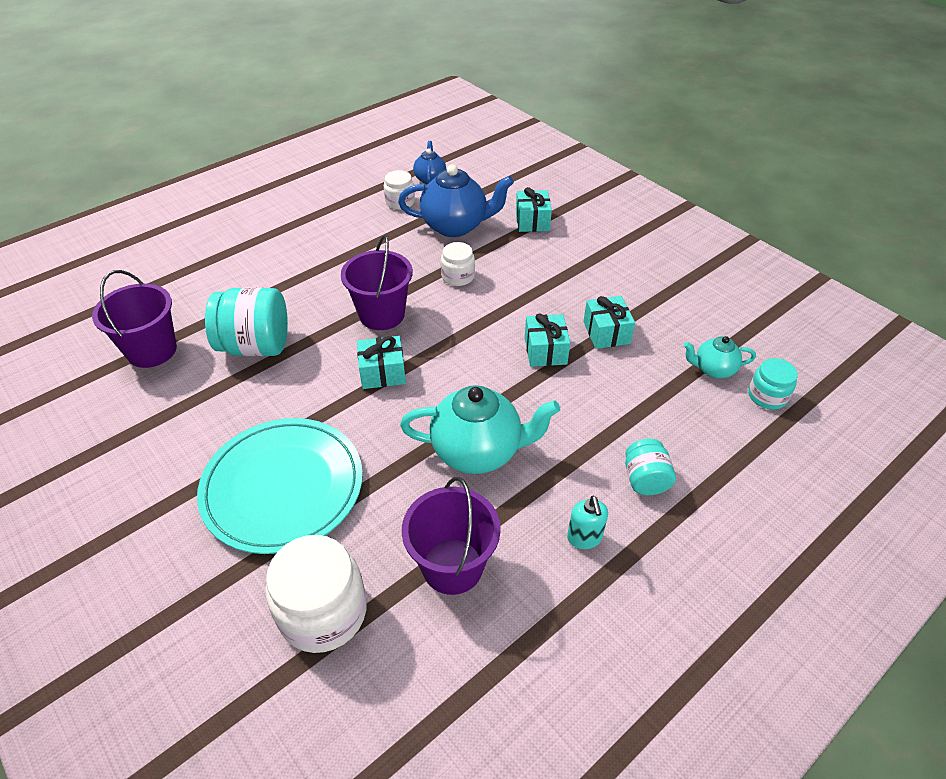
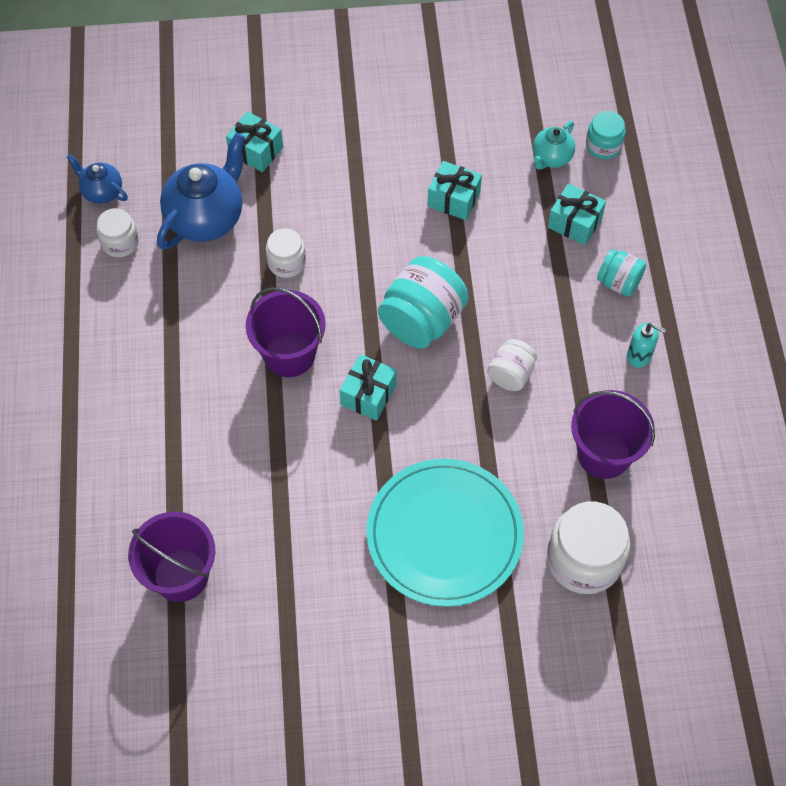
camera: 55 degrees left, 15 degrees up
turquoise jar [205,288,288,356] -> turquoise jar moved to [378,256,469,349]
turquoise teapot [400,385,560,474] -> white jar [487,339,537,391]
turquoise gift [525,313,570,367] -> turquoise gift moved to [548,183,606,245]

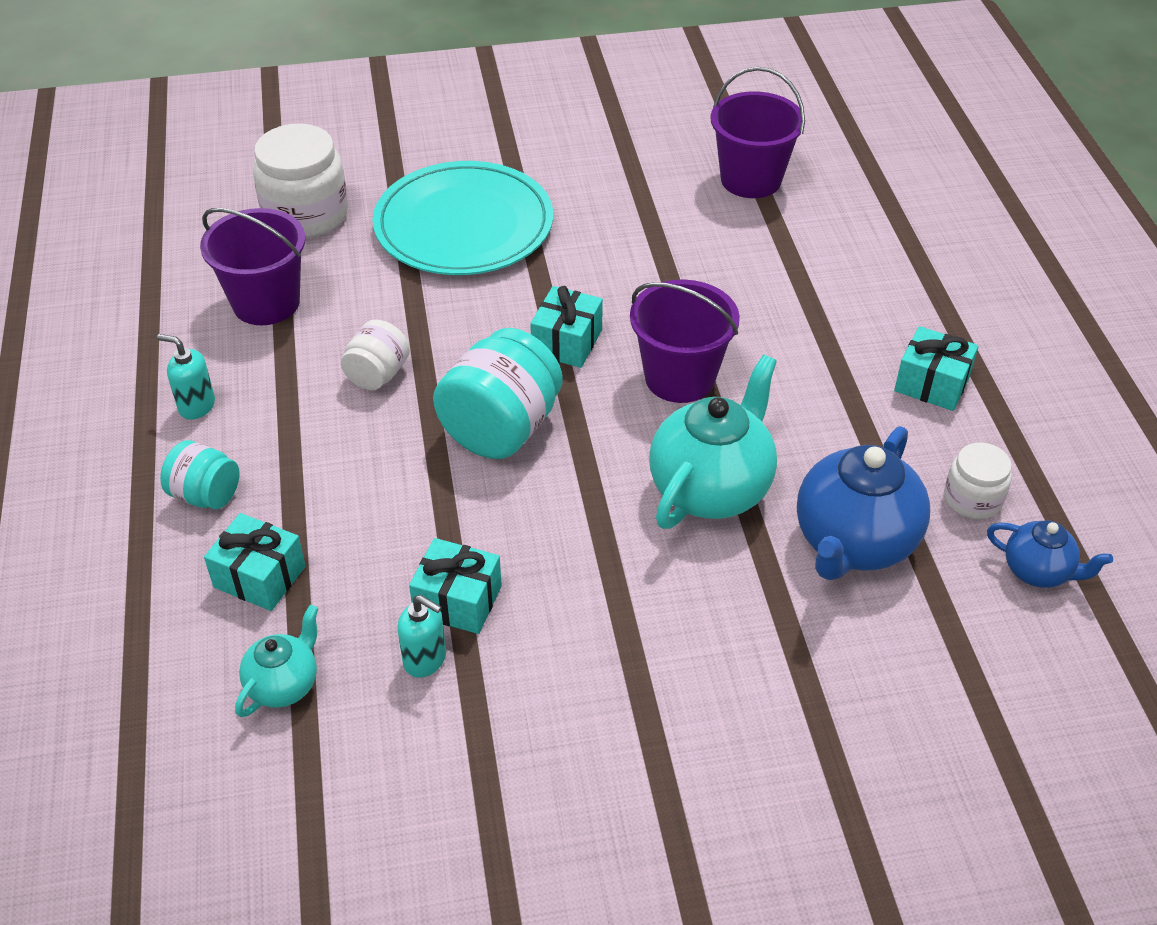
camera: 175 degrees right, 15 degrees down
turquoise gift [226,112,283,172] -> turquoise gift moved to [894,326,979,411]
white jar [266,228,306,278] -> turquoise teapot [650,354,777,529]
turquoise jar [586,111,626,159] -> none
none -> turquoise soap dispenser [397,595,446,678]

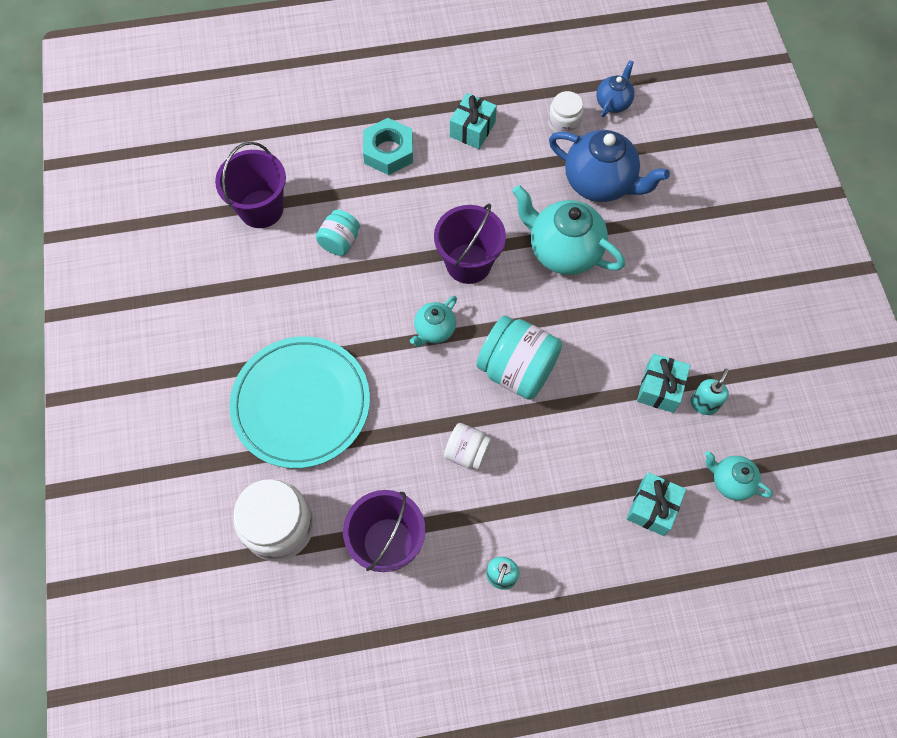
camera: 90 degrees left, 20 degrees up
turquoise jar [160,440,240,509] -> turquoise jar moved to [316,210,360,256]
turquoise gift [530,286,603,368] -> turquoise teapot [410,296,457,347]
none -> turquoise nut [363,118,413,175]

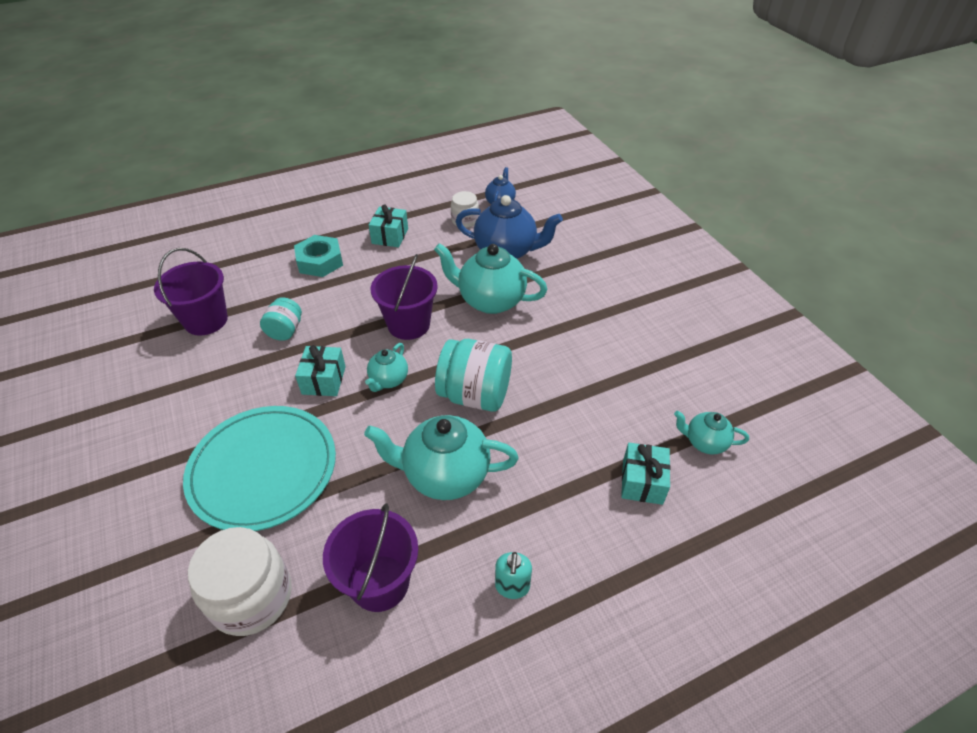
camera: 15 degrees left, 20 degrees down
white jar [444,423,492,470] -> turquoise teapot [364,415,519,500]
turquoise gift [637,354,690,413] -> turquoise gift moved to [295,345,346,396]
turquoise soap dispenser [690,369,729,415] -> none

